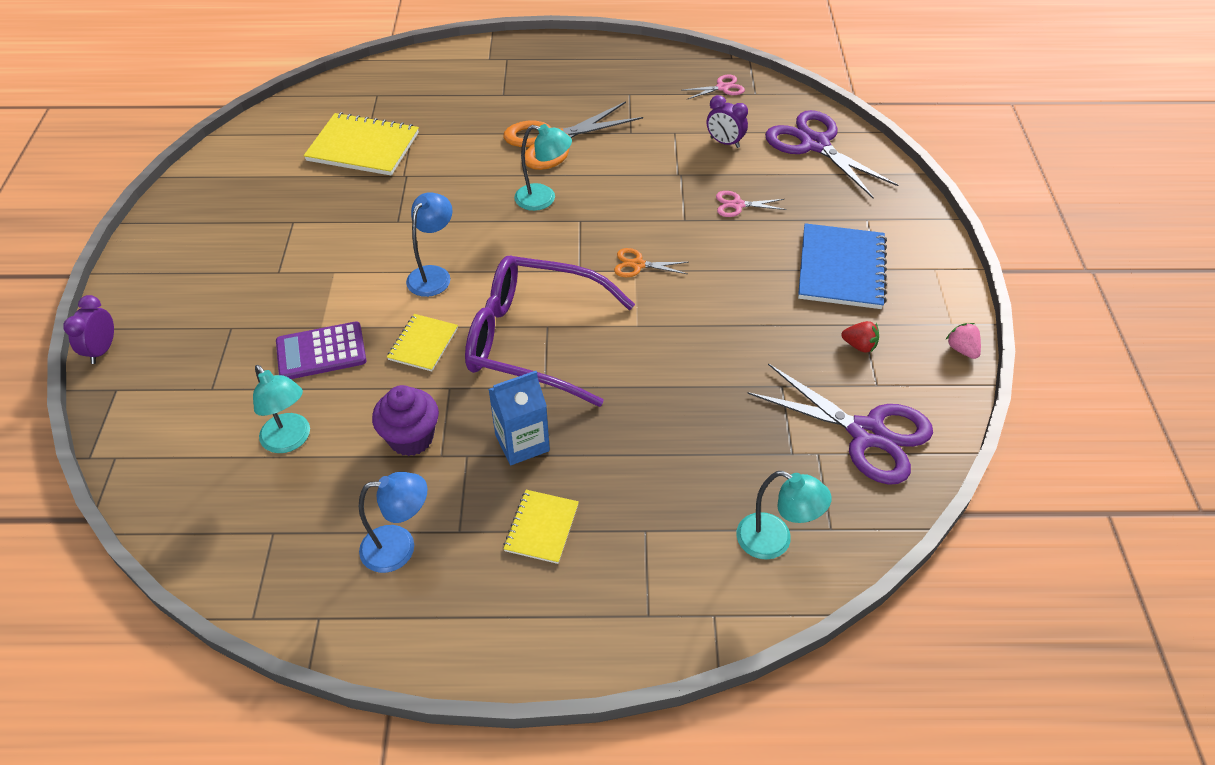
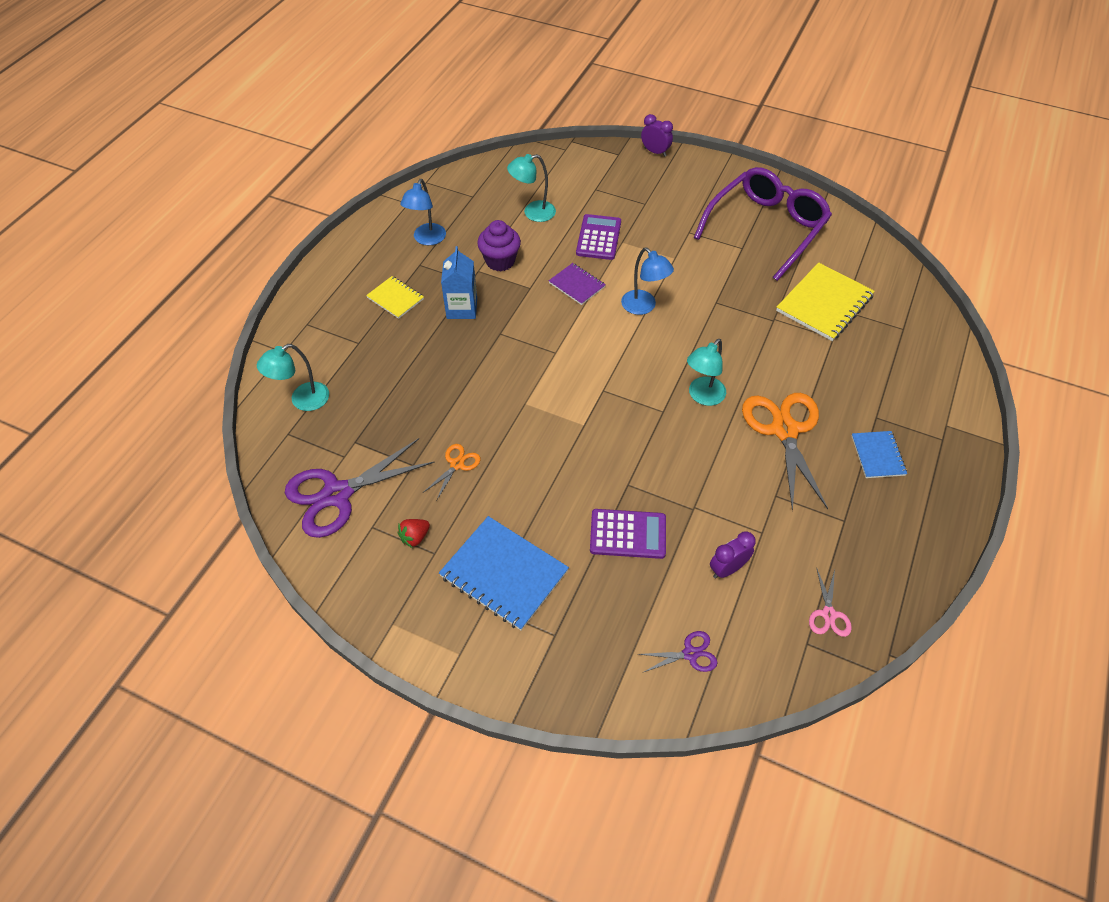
camera: 115 degrees right, 5 degrees up
yellow notebook [387,314,458,371] -> purple notebook [549,263,606,305]
purple glasses [465,256,635,407] -> purple glasses moved to [694,167,832,281]
orange scissors [614,248,689,277] -> orange scissors moved to [424,444,481,501]
pink scissors [716,191,786,217] -> purple calculator [590,509,666,559]
purple scissors [765,110,898,198] -> purple scissors [638,631,718,673], size x0.47
pink strawberry [946,323,981,359] -> none
none -> blue notebook [852,431,907,478]

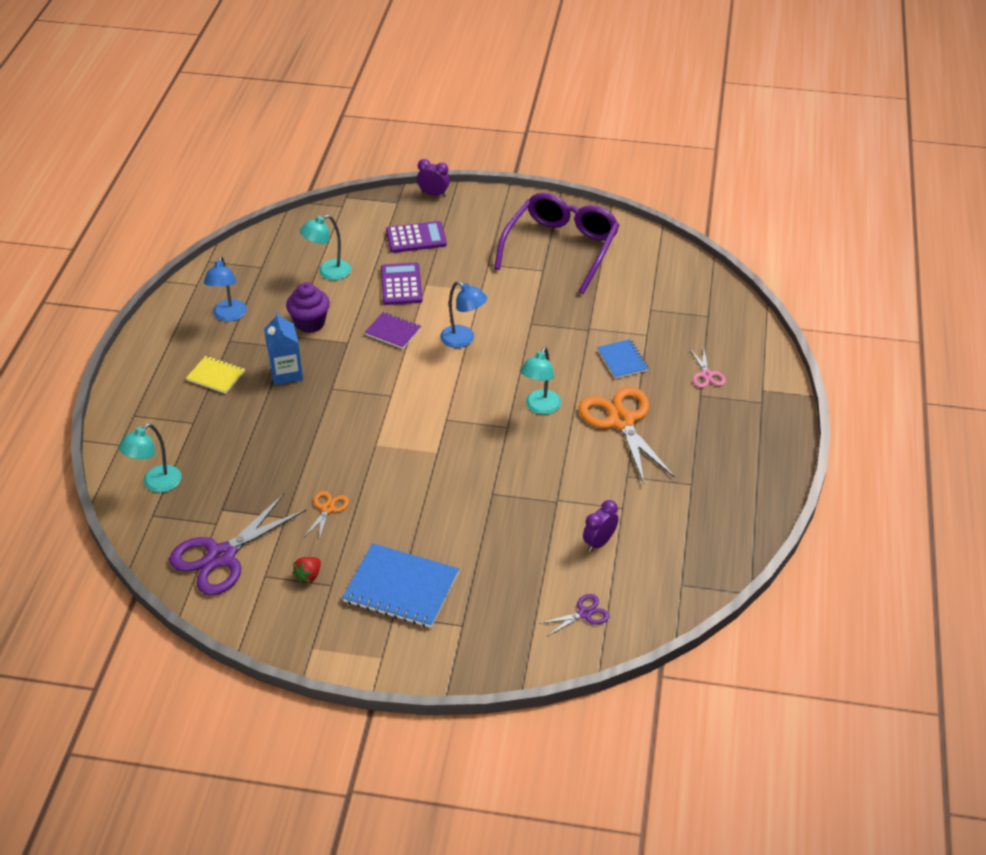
camera: 15 degrees left, 10 degrees down
purple calculator [590,509,666,559] -> purple calculator moved to [386,221,447,253]
yellow notebook [776,262,875,341] -> none
pink scissors [809,567,852,637] -> pink scissors moved to [690,349,726,388]
blue notebook [852,431,907,478] -> blue notebook moved to [597,339,649,379]

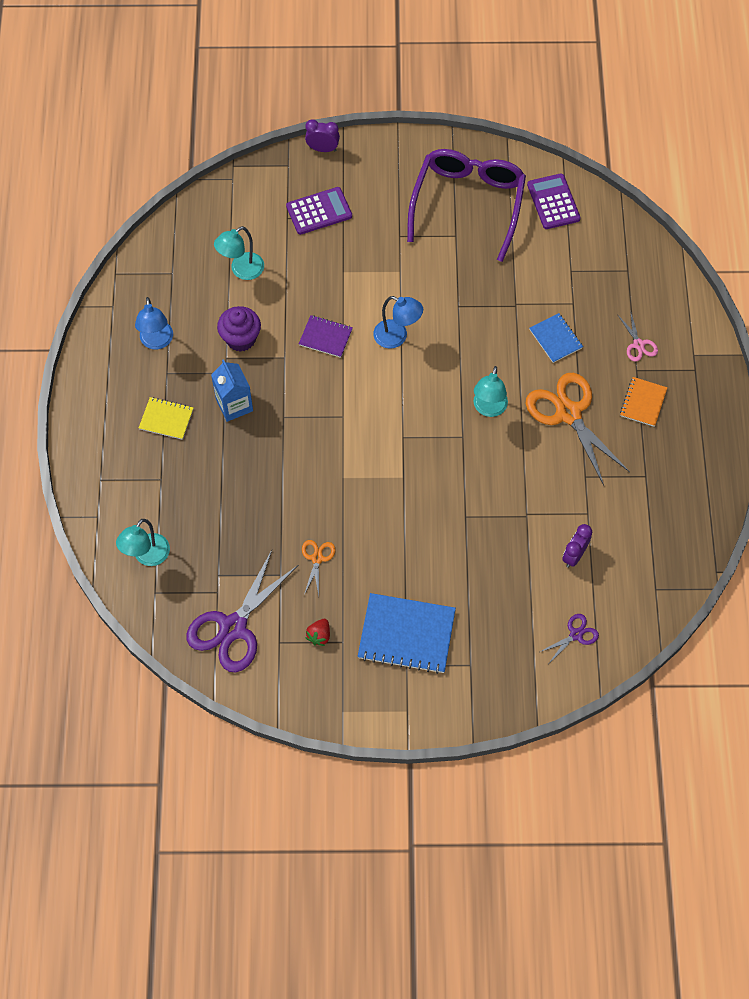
camera: 10 degrees left, 20 degrees up
purple calculator [381,262,423,305] -> purple calculator moved to [527,174,581,229]
none -> orange notebook [620,377,668,427]

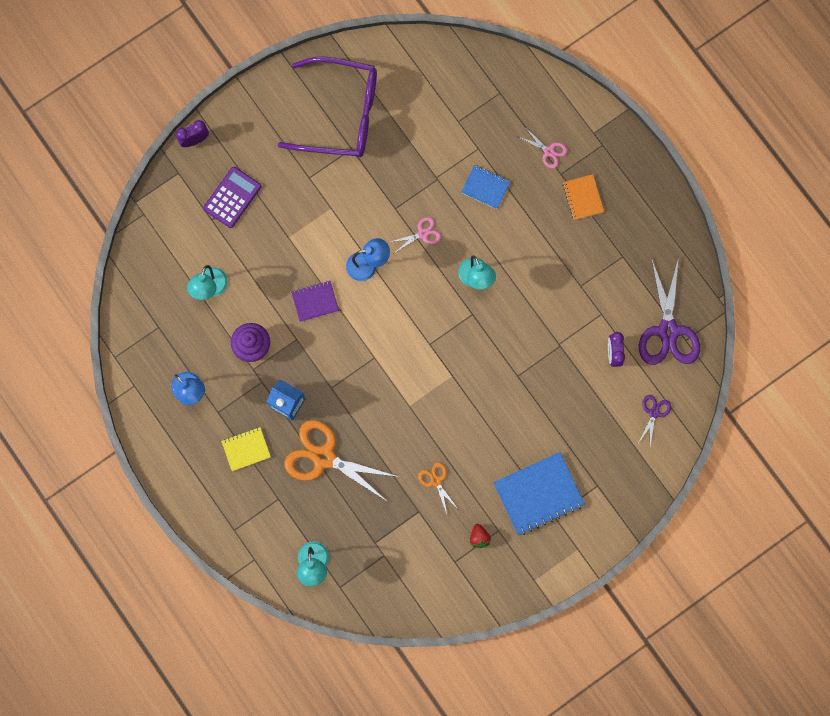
camera: 35 degrees left, 15 degrees up
purple scissors [186,550,298,672] -> purple scissors moved to [639,257,700,365]
purple glasses [407,149,526,262] -> purple glasses turned 120 degrees clockwise [278,56,377,157]
orange scissors [526,373,630,485] -> orange scissors moved to [284,420,399,502]
purple calculator [527,174,581,229] -> none
none -> pink scissors [390,217,441,254]

